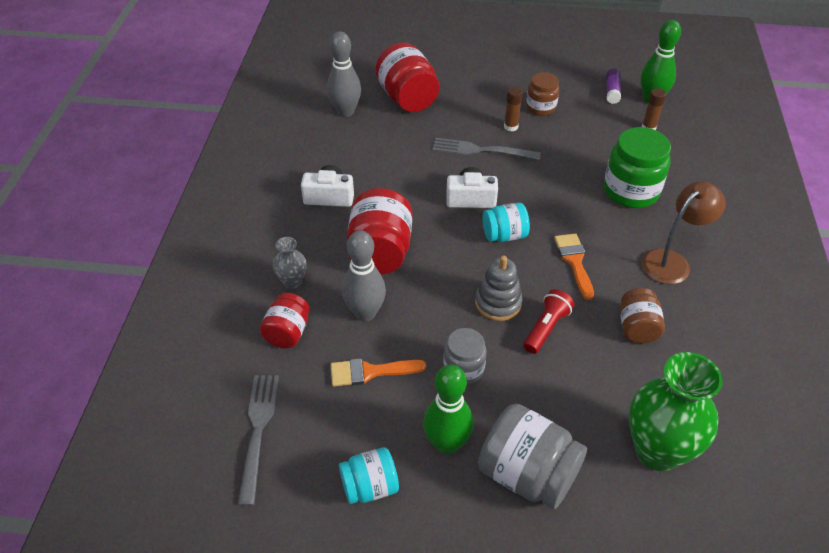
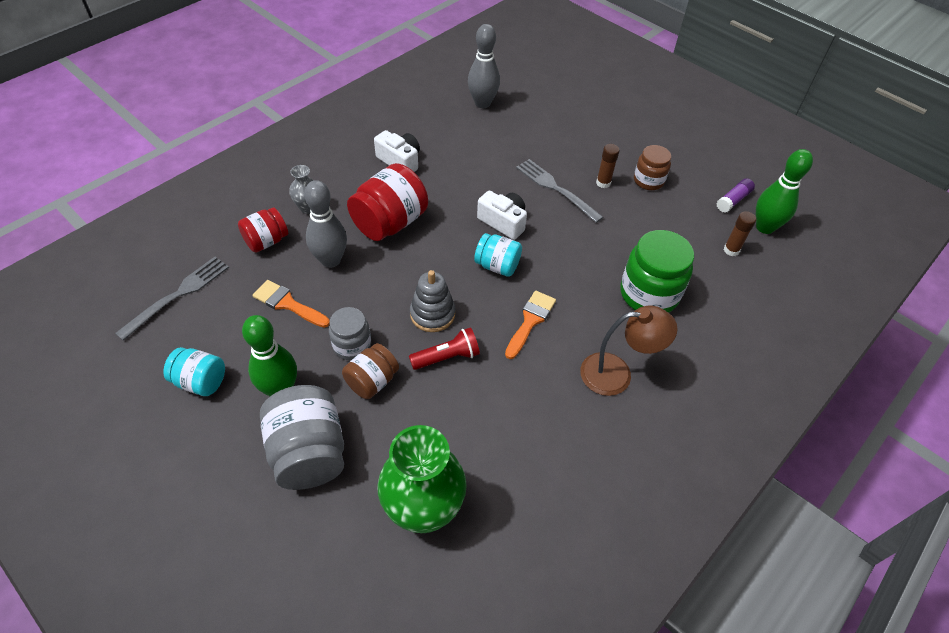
camera: 35 degrees right, 5 degrees up
red jar [375,42,439,112] -> none
brown jar [620,288,665,343] -> brown jar moved to [342,343,399,399]

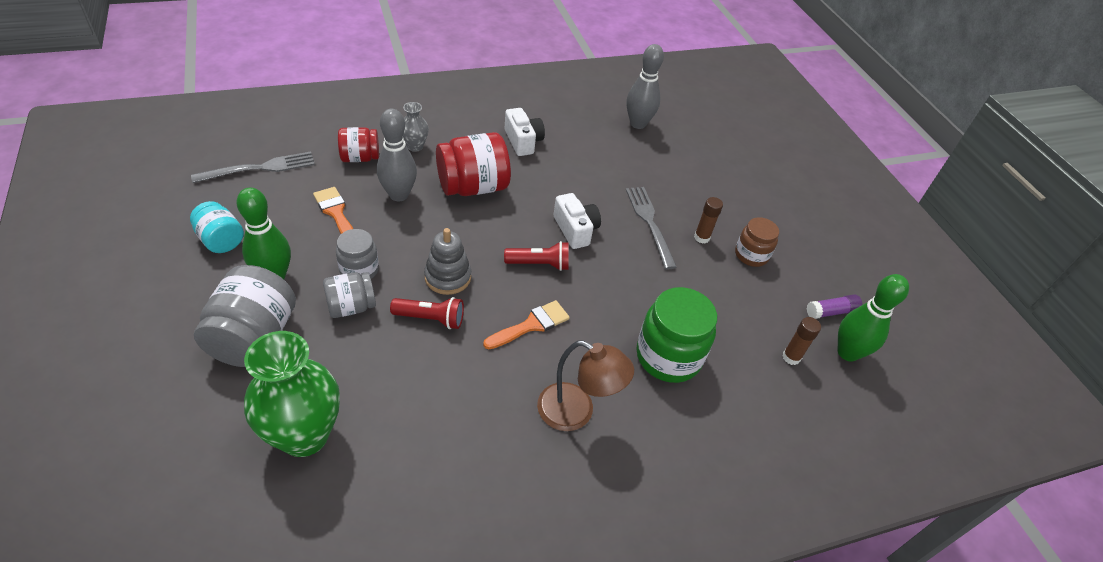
camera: 25 degrees right, 5 degrees down
brown jar [342,343,399,399] -> grey jar [323,272,376,318]
turquoise jar [474,233,522,277] -> red flashlight [504,241,569,271]

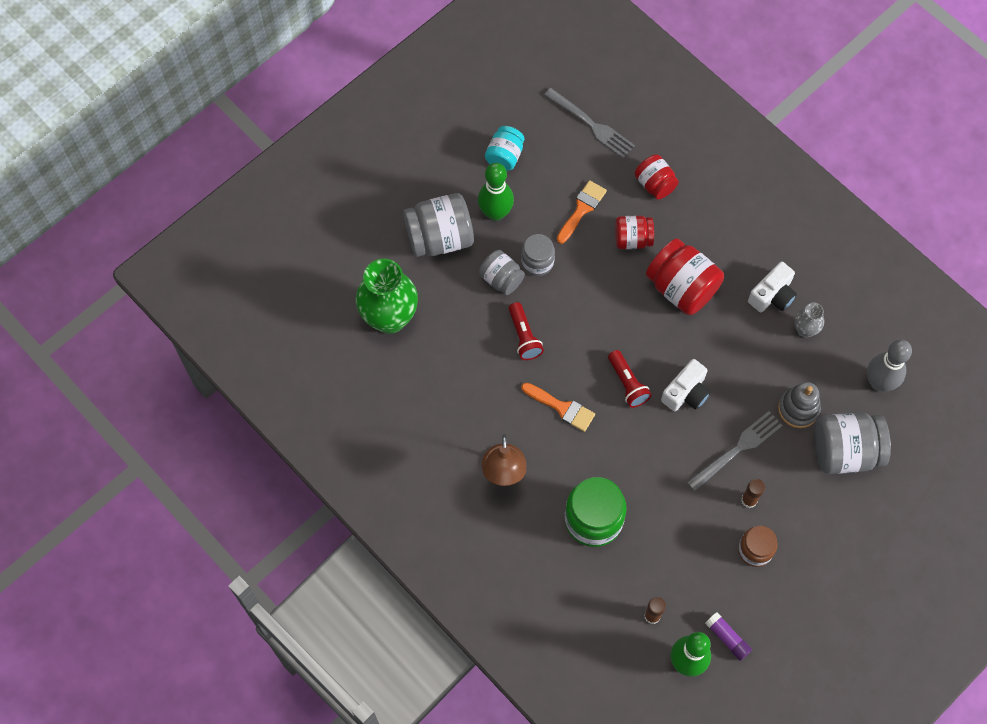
camera: 70 degrees right, 20 degrees up
grey bowling pin [377,109,417,201] -> red jar [615,216,654,249]
grey vase [403,102,429,152] -> grey vase moved to [794,303,824,338]
grey stacking toy [424,228,471,295] -> grey stacking toy moved to [778,382,821,428]
none -> grey jar [814,412,891,474]

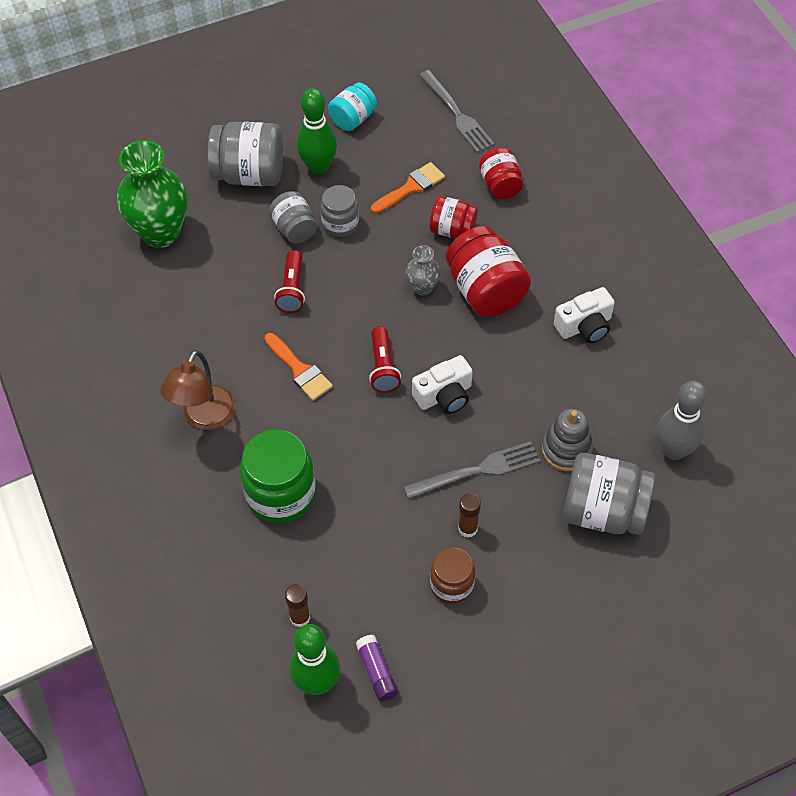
camera: 20 degrees right, 10 degrees down
grey vase [794,303,824,338] -> grey vase moved to [406,245,440,295]

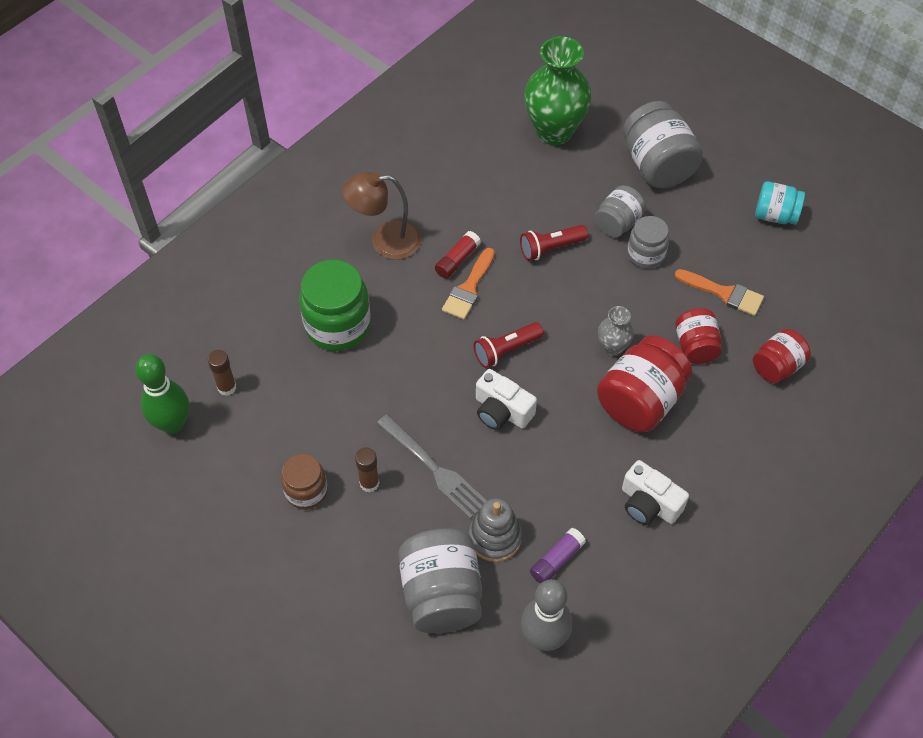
camera: 65 degrees right, 0 degrees up
green bowling pin [297,88,337,175] -> none
purple glue stick [356,635,398,701] -> purple glue stick moved to [530,528,586,584]
grey fork [420,70,495,153] -> none
none -> red glue stick [435,231,481,279]

